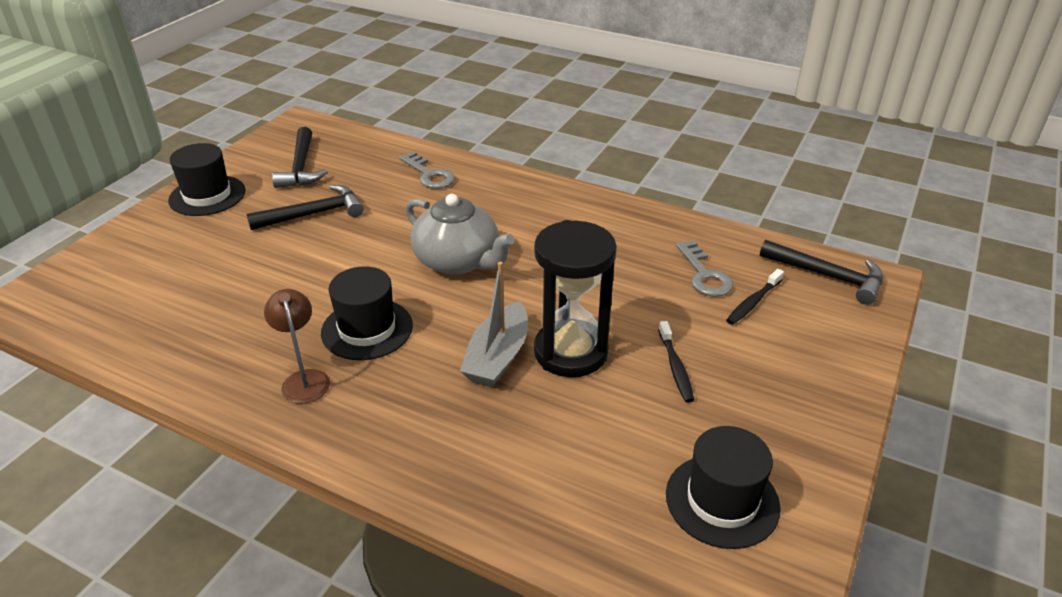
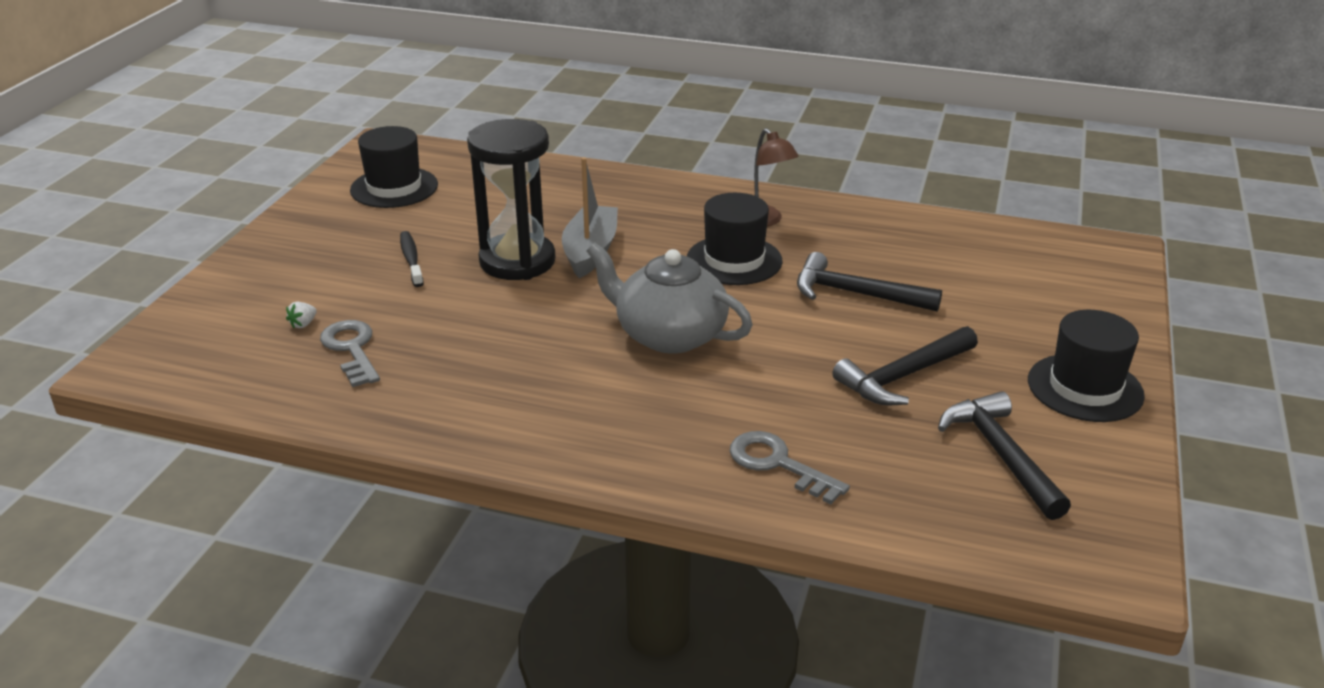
camera: 170 degrees right, 5 degrees down
black toothbrush [726,269,784,325] -> white strawberry [286,302,317,328]
black hammer [760,240,883,305] -> black hammer moved to [797,252,942,312]

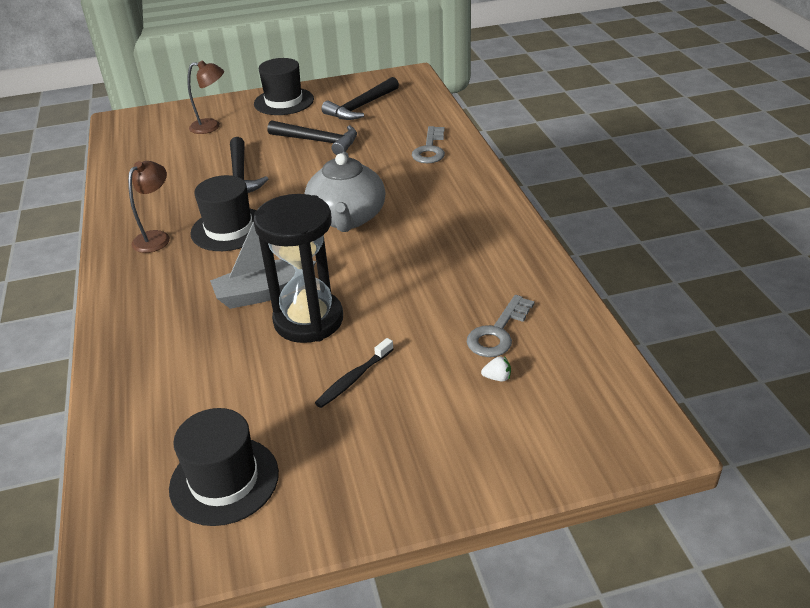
camera: 120 degrees left, 5 degrees up
none -> brown lamp [187,60,224,134]

